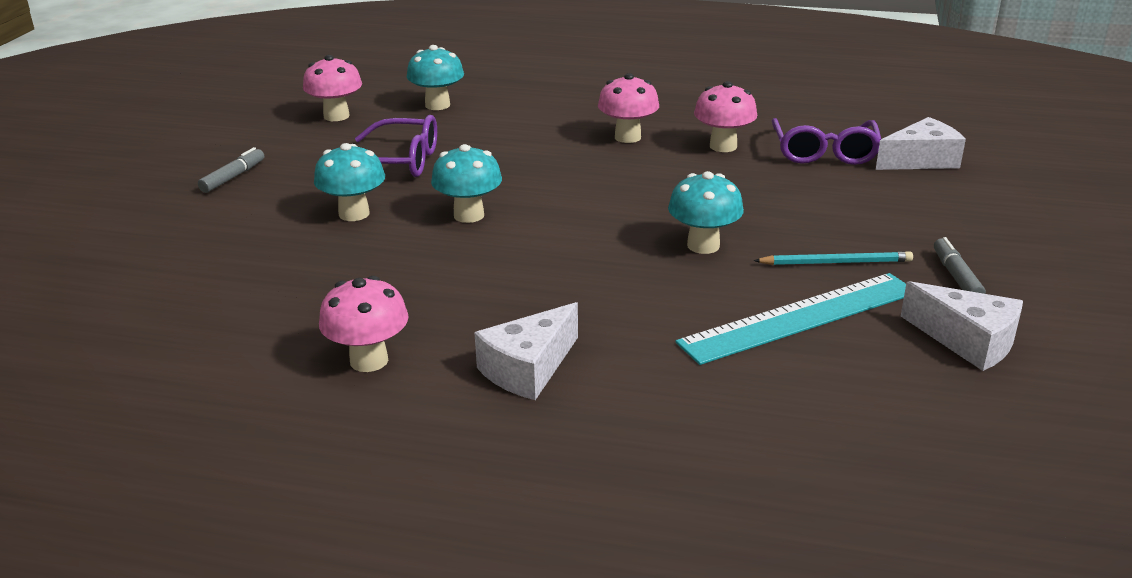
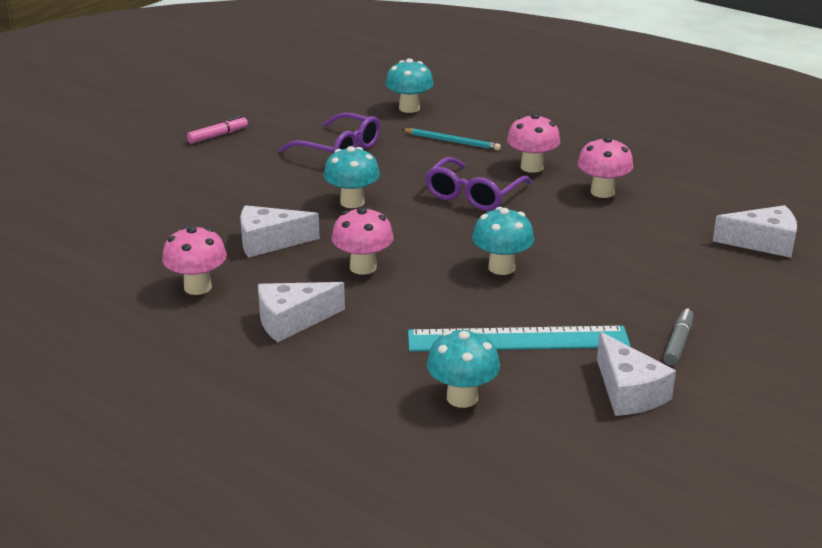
camera: 25 degrees right, 0 degrees up
grey marker [198,147,264,193] -> pink marker [187,116,248,144]
pink mushroom [303,55,362,121] -> pink mushroom moved to [332,207,394,275]
turquoise mushroom [314,143,385,221] -> turquoise mushroom moved to [427,329,500,408]
turquoise pencil [753,251,913,265] -> turquoise pencil moved to [401,128,501,150]
purple glasses [772,118,881,165] -> purple glasses moved to [425,157,532,211]
none -> white cheese [240,205,320,258]

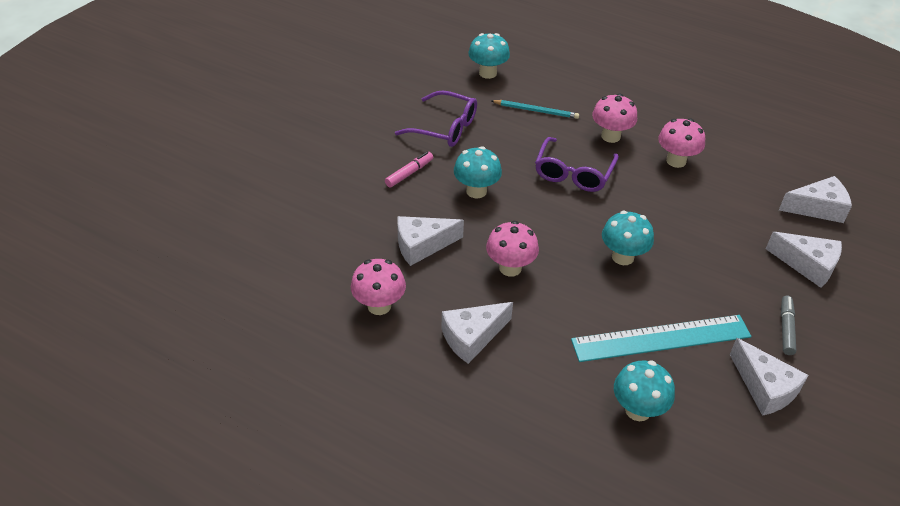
camera: 10 degrees left, 15 degrees up
pink marker [187,116,248,144] -> pink marker moved to [385,152,433,187]
none -> white cheese [766,232,842,288]

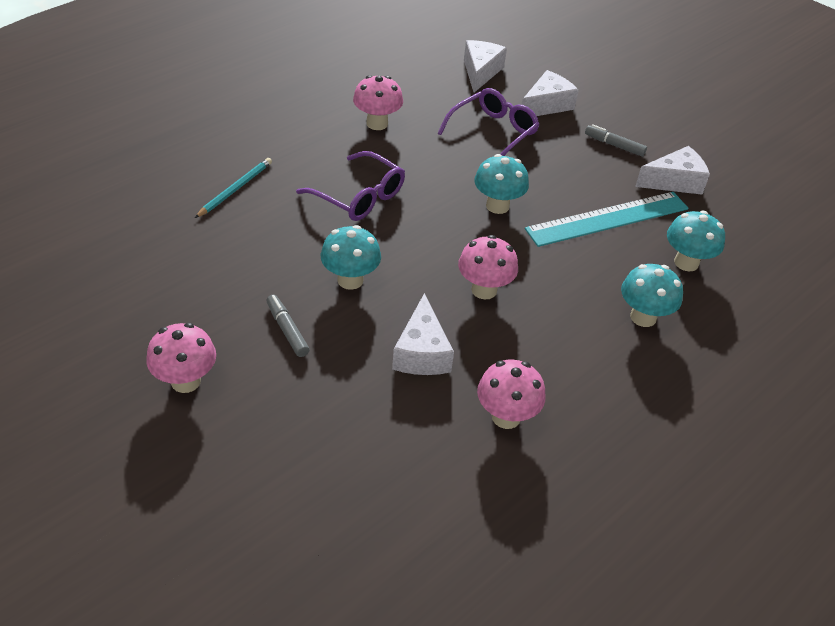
camera: 75 degrees left, 0 degrees up
pink marker [385,152,433,187] -> grey marker [266,295,310,357]
purple glasses [395,90,477,147] -> purple glasses moved to [437,88,539,156]
white cheese [441,302,513,364] -> none
turquoise mushroom [469,33,510,79] -> turquoise mushroom moved to [621,264,683,327]
turquoise ruler [571,315,751,362] -> turquoise ruler turned 60 degrees clockwise [525,192,689,247]
pink mushroom [592,94,637,143] -> pink mushroom moved to [146,323,216,393]

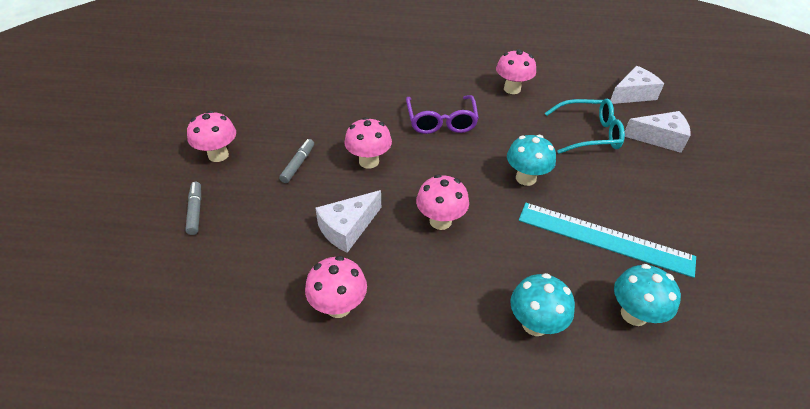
camera: 50 degrees right, 0 degrees up
turquoise pencil [195,158,272,218] -> none
turquoise mushroom [321,225,381,290] -> pink mushroom [344,117,392,169]
purple glasses [437,88,539,156] -> turquoise glasses [545,99,625,154]
grey marker [585,124,647,157] -> grey marker moved to [185,182,201,235]
white cheese [635,146,710,195] -> none

